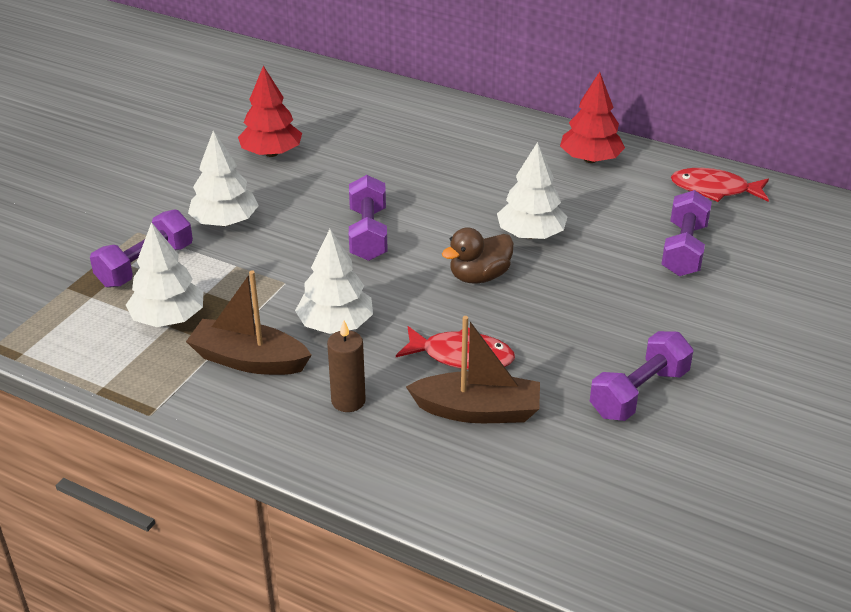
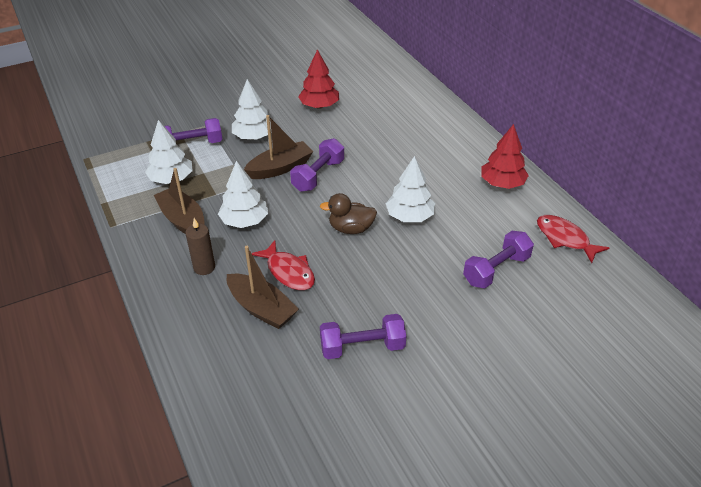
camera: 35 degrees right, 5 degrees up
none -> brown boat [244,115,313,179]

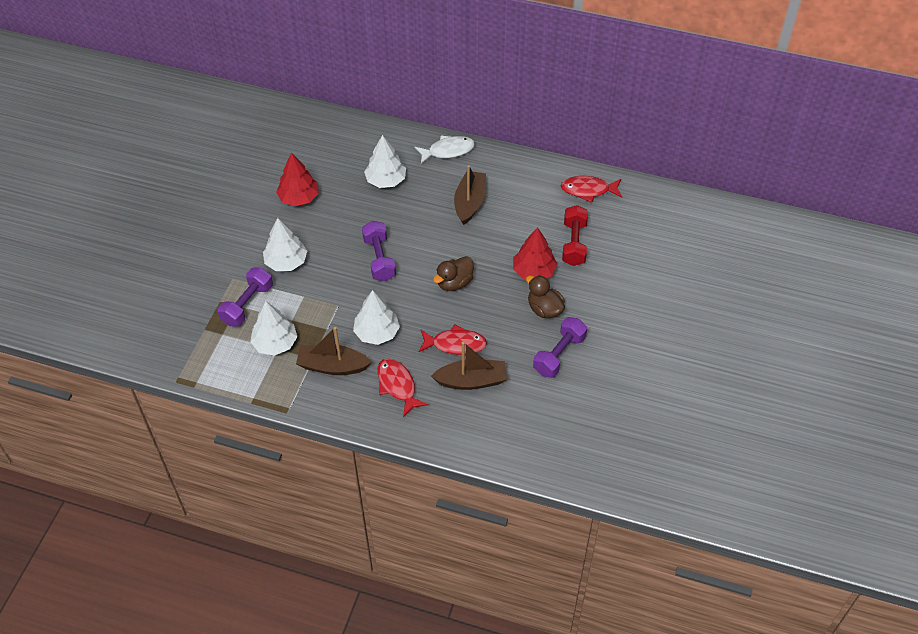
camera: 45 degrees left, 10 degrees up
brown candle [185,218,215,275] -> red fish [377,358,428,417]
brown boat [244,115,313,179] -> brown boat moved to [454,165,486,225]
white tree [386,156,435,222] -> white tree moved to [364,135,406,188]
purple dumbbell [463,231,534,289] -> red dumbbell [562,205,588,266]
red tree [481,124,529,189] -> red tree moved to [513,227,558,279]
none -> white fish [414,136,475,164]
none -> brown duck [526,275,565,318]

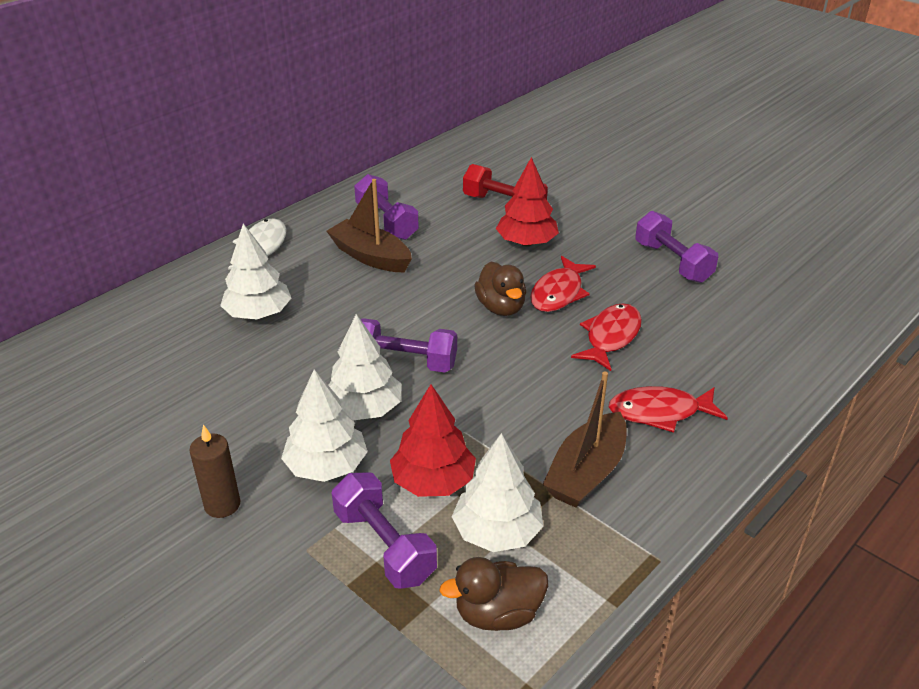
camera: 65 degrees left, 15 degrees down
red tree [276,153,319,206] -> red tree moved to [390,384,476,497]
white tree [353,290,400,345] -> white tree moved to [328,314,402,420]
brown boat [431,342,507,390] -> none
brown duck [526,275,565,318] -> brown duck moved to [439,557,548,631]
red fish [561,176,622,203] -> red fish moved to [530,256,596,312]
none -> brown candle [189,425,240,518]
none -> purple dumbbell [354,174,419,240]

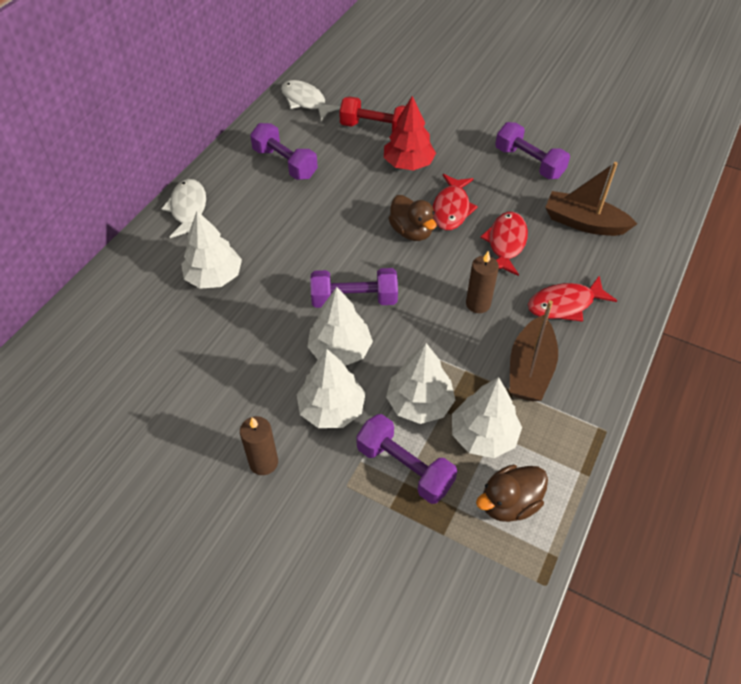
camera: 15 degrees left, 15 degrees up
brown boat [327,179,412,272] -> brown boat moved to [545,162,637,236]
red tree [390,384,476,497] -> white tree [386,343,455,424]
none -> white fish [281,80,341,121]
none -> brown candle [466,251,499,313]

